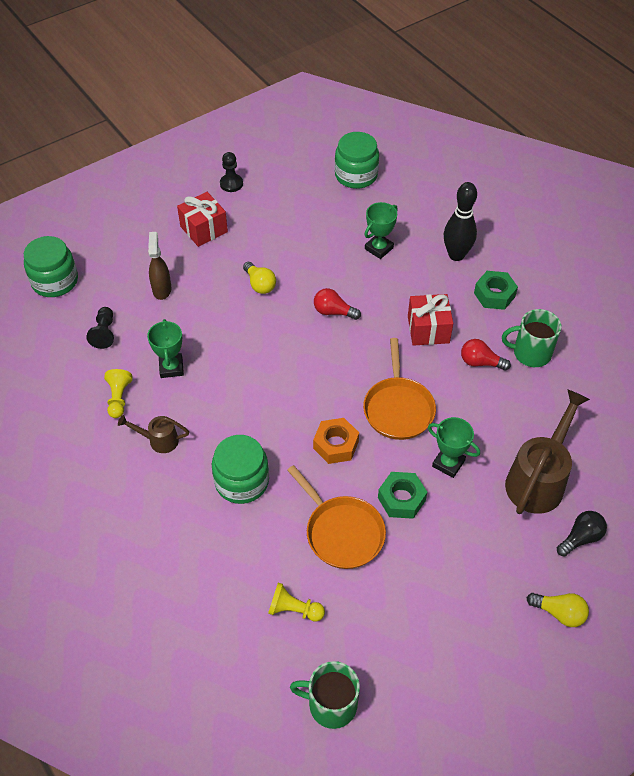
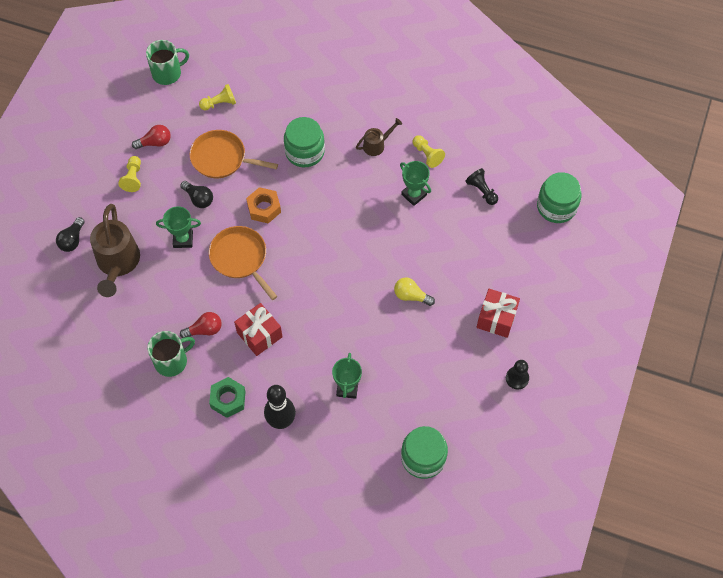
camera: 145 degrees right, 10 degrees up
brown spray bottle [148,232,171,300] -> none
red light bulb [314,288,361,320] -> red light bulb moved to [132,125,171,149]
green nut [378,472,427,519] -> black light bulb [180,181,213,208]
yellow light bulb [527,593,589,627] -> none
none -> yellow pawn [118,156,141,192]

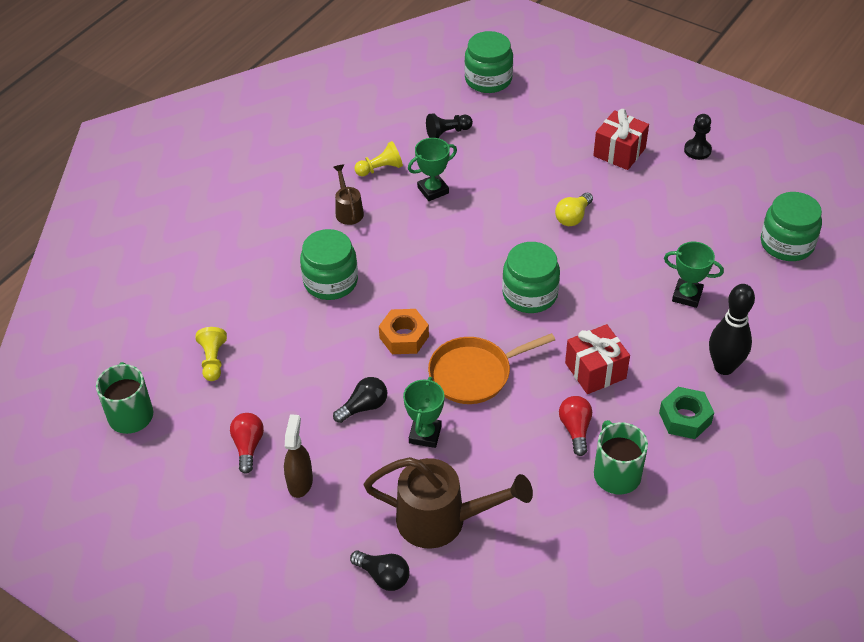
camera: 75 degrees left, 15 degrees down
yellow pawn [118,156,141,192] -> brown spray bottle [284,414,313,498]
orange pan [190,130,278,178] -> none
none -> green jar [502,242,560,313]

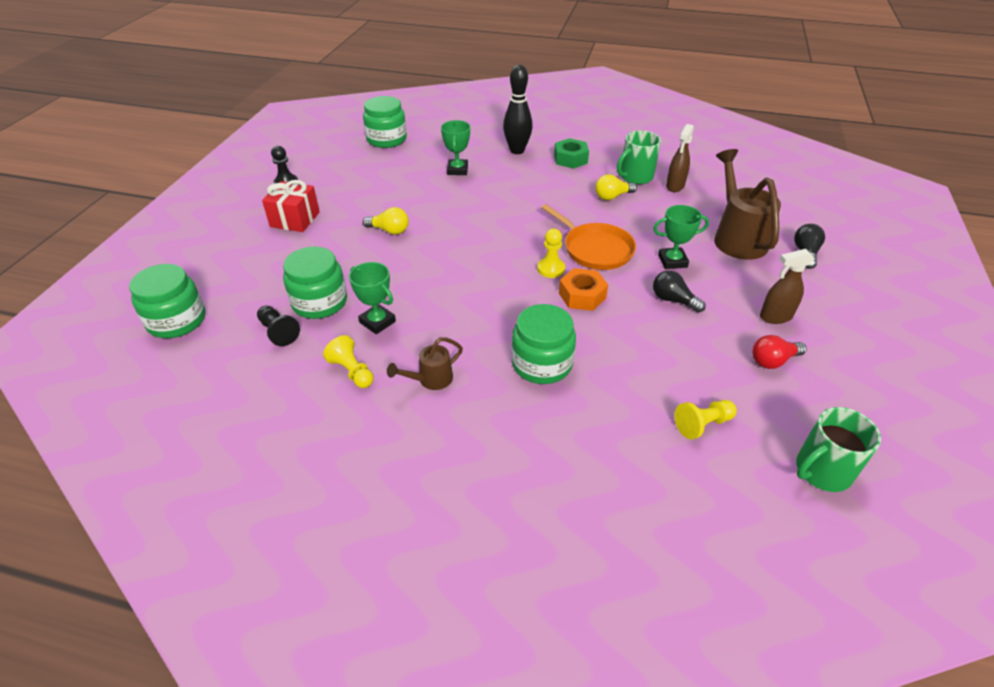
camera: 110 degrees left, 5 degrees down
green jar [502,242,560,313] -> green jar moved to [283,247,347,319]
red light bulb [559,396,592,456] -> yellow light bulb [595,174,637,200]
red gift [565,324,630,394] -> none
none -> yellow pawn [537,229,565,278]
none -> brown spray bottle [666,124,694,192]

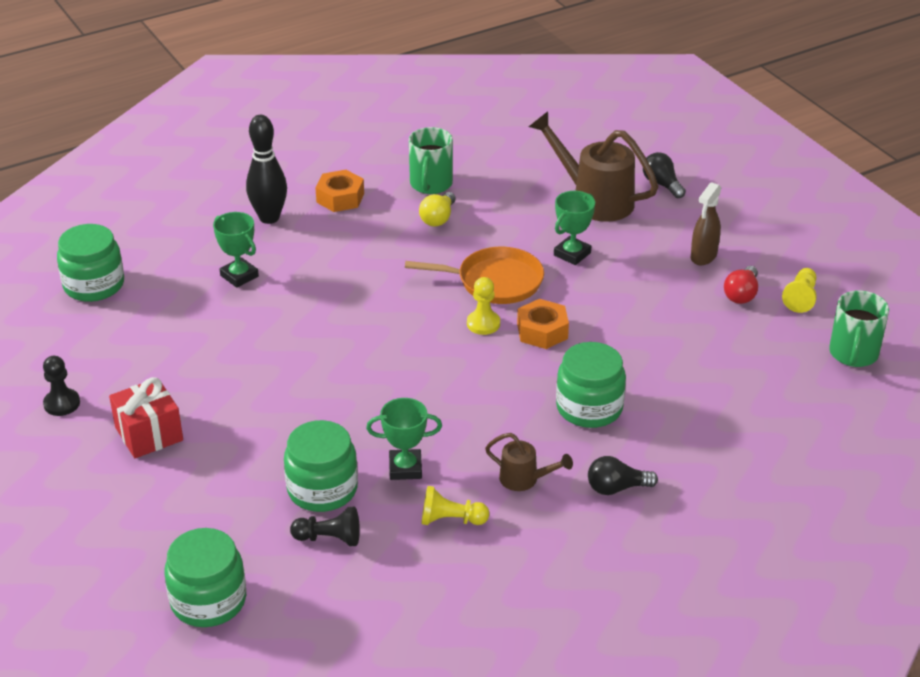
camera: 45 degrees left, 5 degrees down
yellow light bulb [363,207,409,235] -> none
brown watering can [387,337,463,390] -> brown watering can turned 75 degrees counterclockwise [485,433,573,491]
green nut [554,138,589,169] -> orange nut [315,170,364,212]
black light bulb [653,270,706,313] -> black light bulb moved to [588,456,658,495]
brown spray bottle [666,124,694,192] -> none
yellow pawn [675,400,737,439] -> yellow pawn moved to [782,268,817,313]

